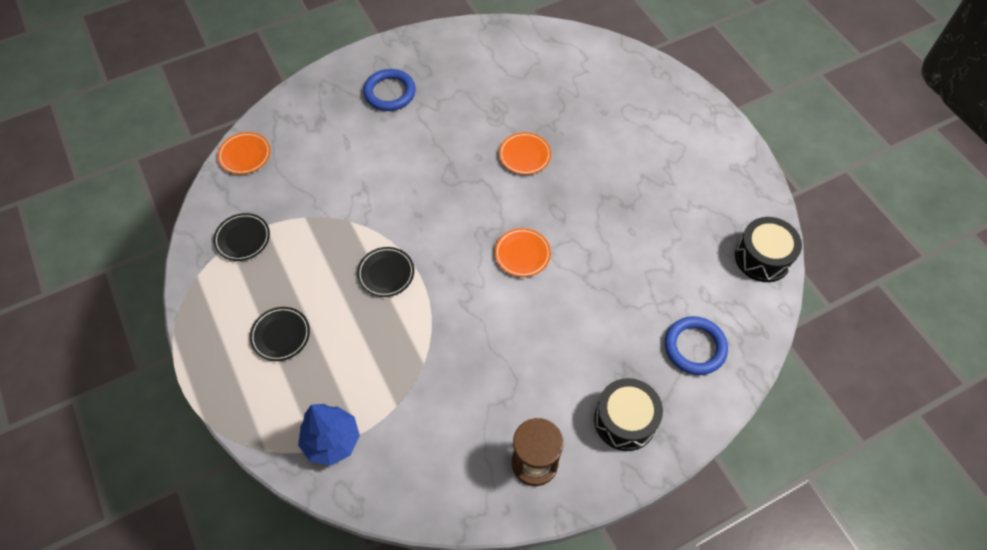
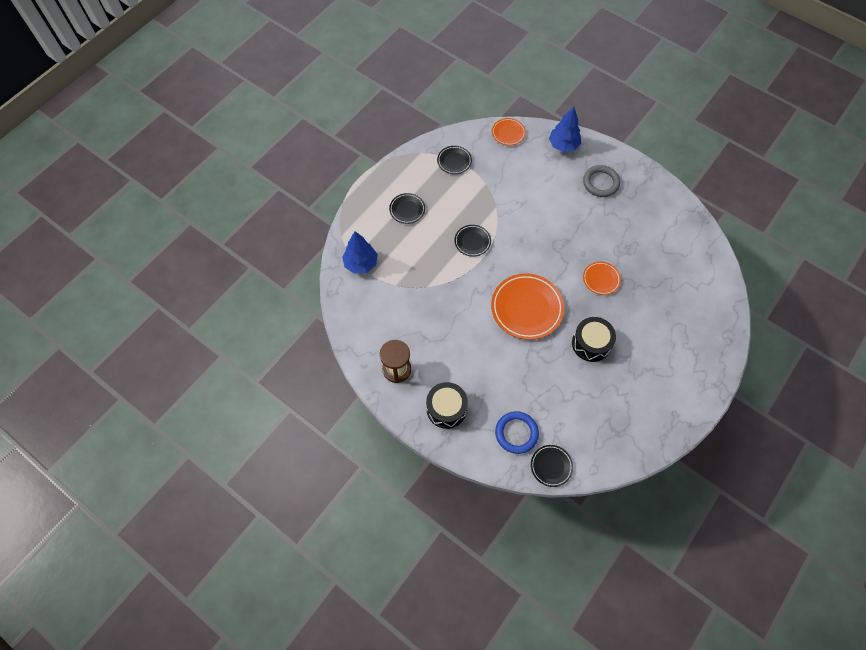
camera: 65 degrees right, 5 degrees up
blue ring [363,69,416,111] -> grey ring [583,165,620,197]
orange plate [495,228,551,277] -> orange plate [491,273,564,340], size x1.89
black drum [735,217,802,282] -> black drum moved to [572,317,616,362]
none -> black plate [531,445,573,487]
none -> blue tree [549,106,581,152]

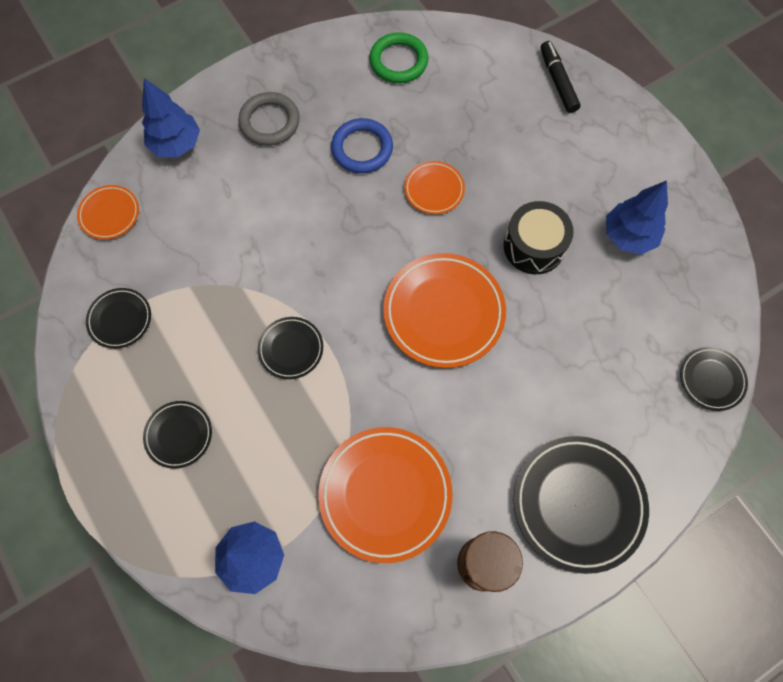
camera: 70 degrees left, 5 degrees up
black drum [426,382,468,429] -> black plate [514,436,649,574]
blue ring [495,411,539,454] -> blue ring moved to [331,118,393,173]
none -> orange plate [318,427,453,563]
none -> green ring [369,32,428,83]
none -> black marker [541,41,581,113]
none -> blue tree [606,180,668,255]

